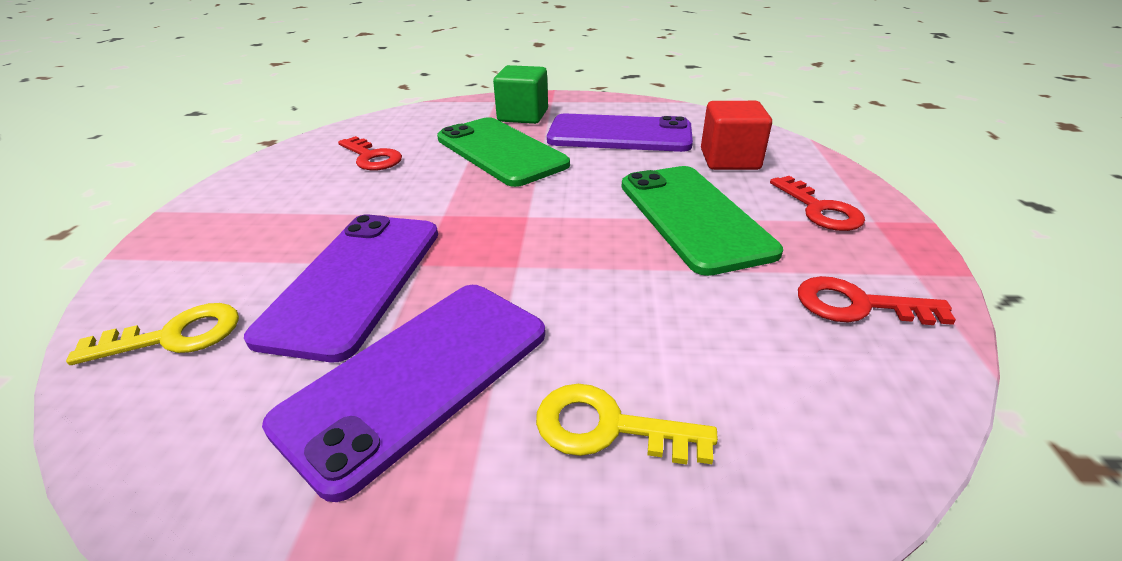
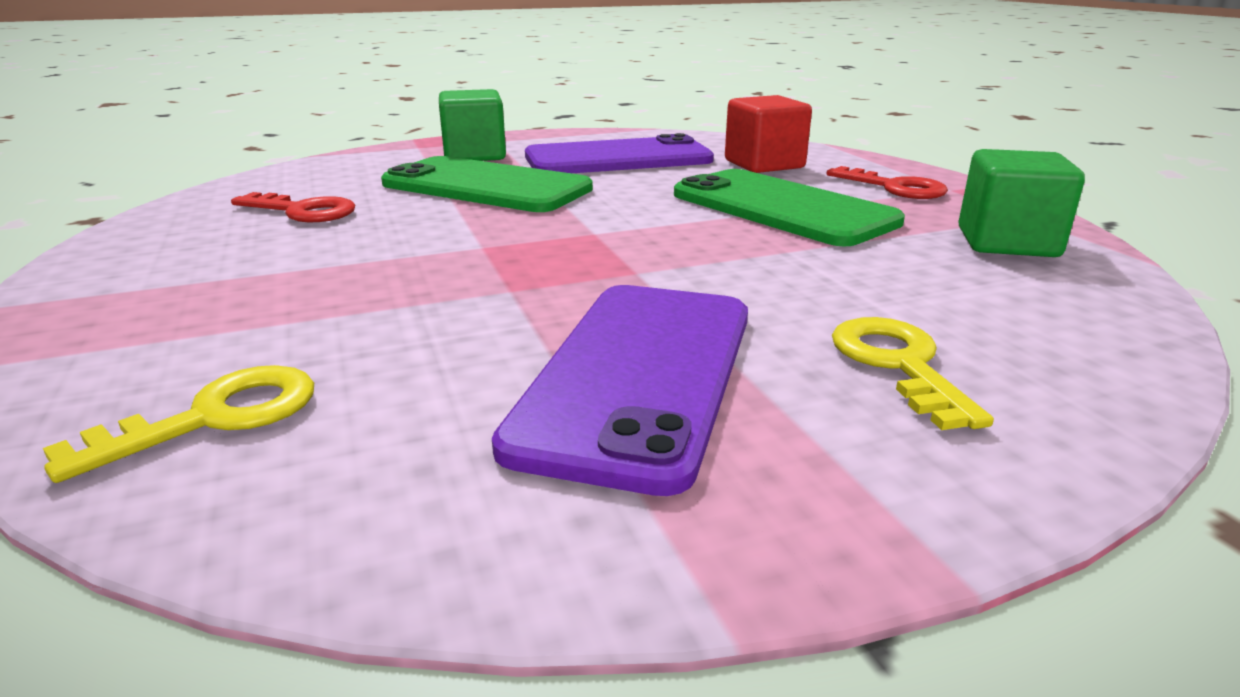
camera: 25 degrees left, 10 degrees down
purple phone [244,215,438,362] -> none
yellow key [536,384,718,465] -> yellow key turned 90 degrees clockwise [832,317,994,430]
red key [798,276,956,325] -> green cube [958,149,1085,257]

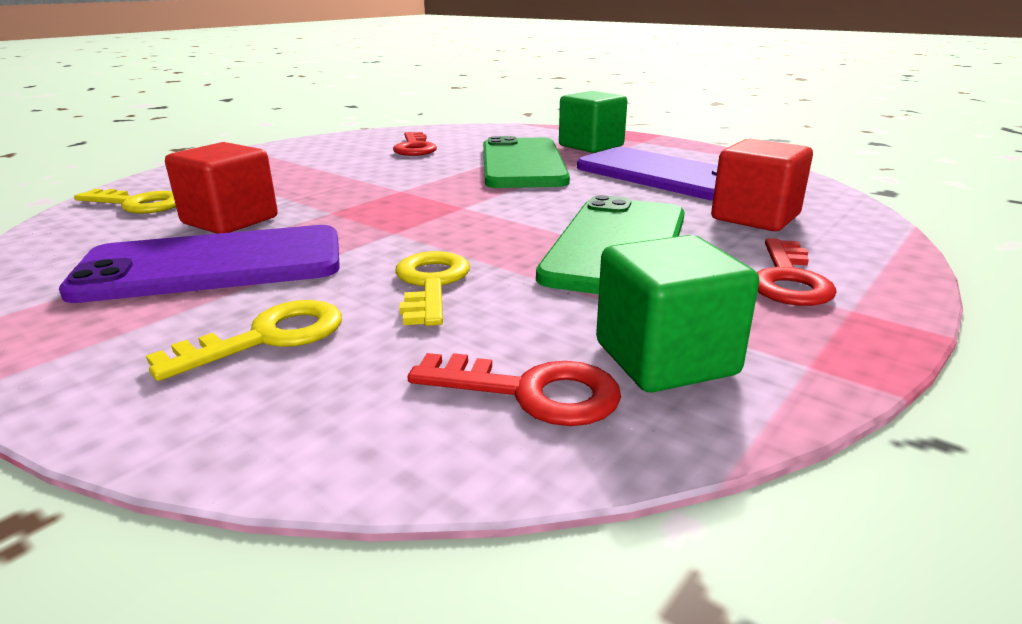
camera: 60 degrees right, 0 degrees up
none -> red cube [165,142,278,234]
none -> yellow key [395,251,470,326]
none -> red key [408,353,621,426]

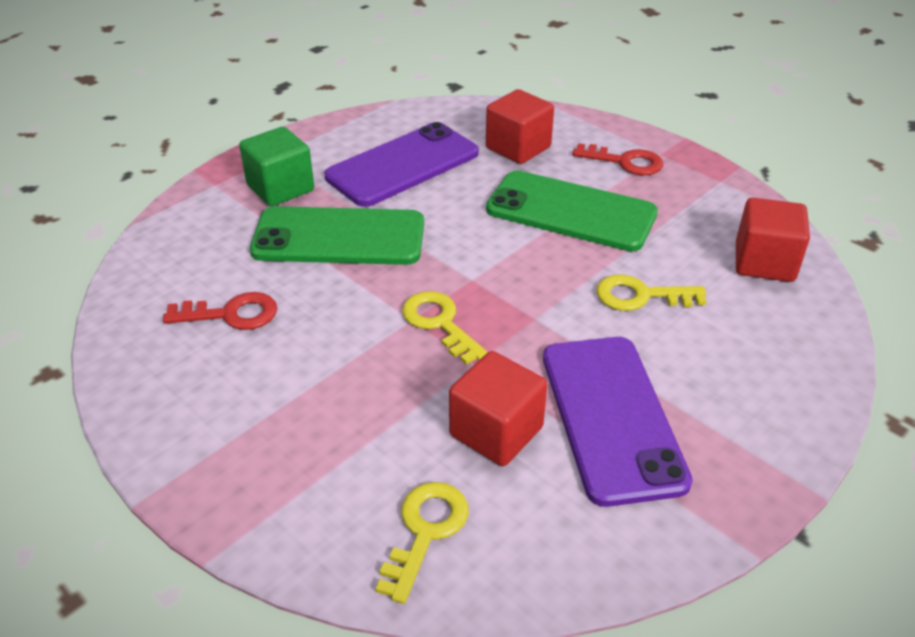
camera: 85 degrees left, 15 degrees up
yellow key [146,300,342,381] -> yellow key moved to [402,291,487,364]
red key [408,353,621,426] -> red cube [736,198,810,282]
green cube [596,235,759,392] -> none

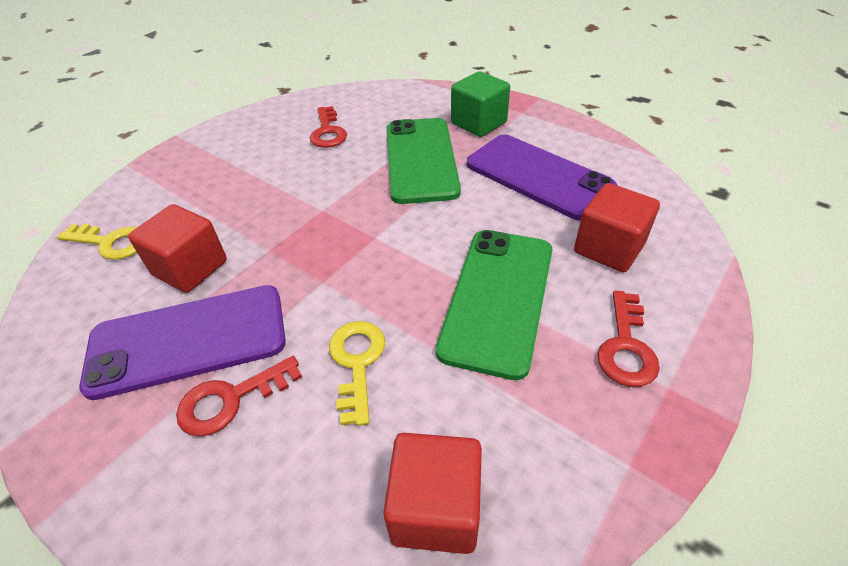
camera: 85 degrees right, 5 degrees up
yellow key [402,291,487,364] -> none
none -> red key [176,356,302,436]

